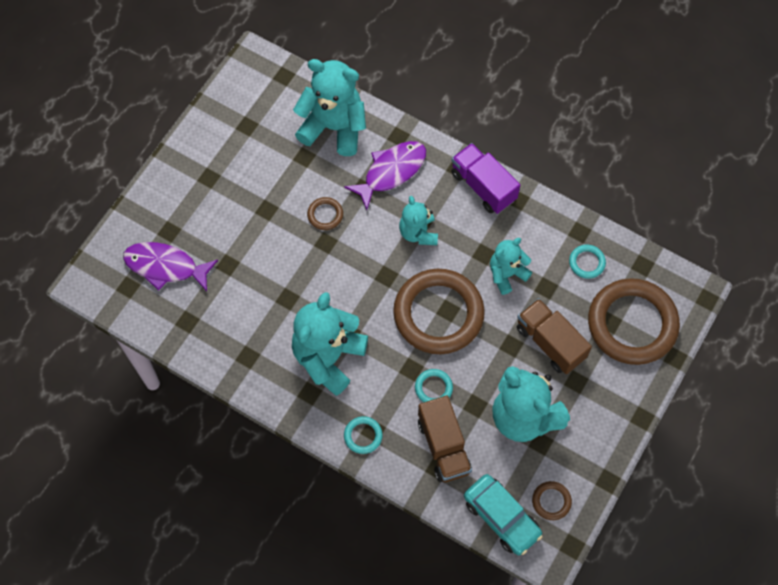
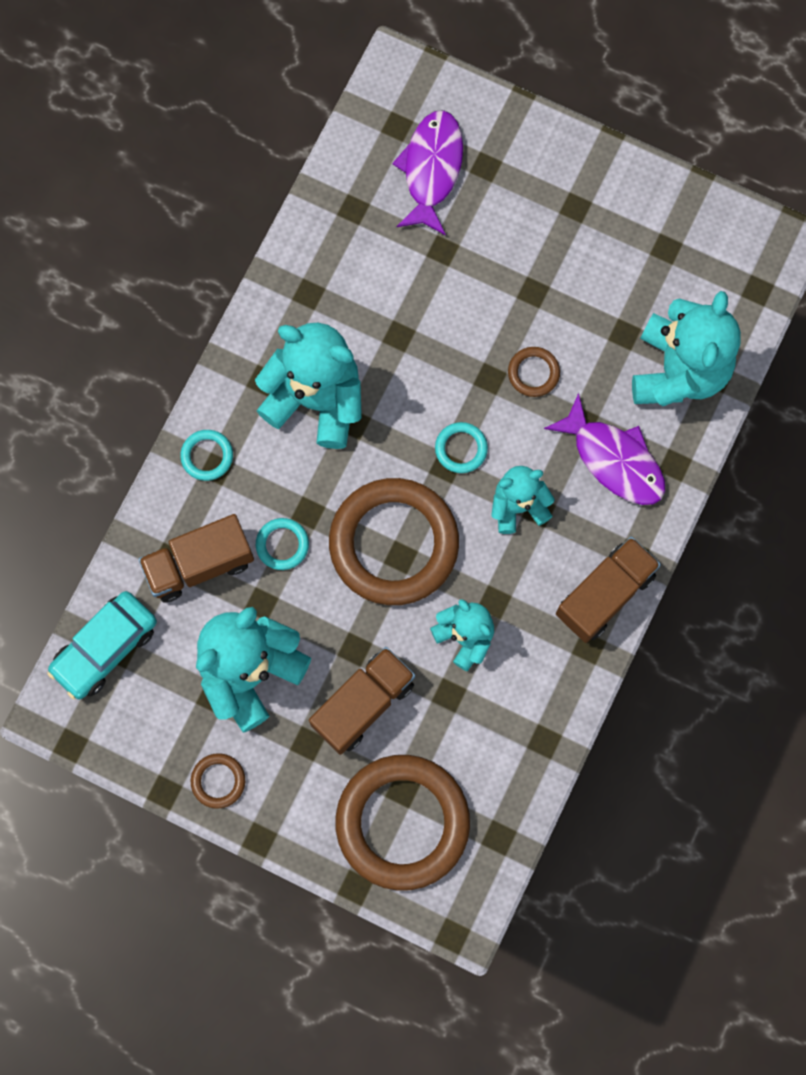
camera: 85 degrees right, 10 degrees up
purple truck [451,143,520,214] -> brown truck [556,537,661,643]
brown ring [532,481,572,520] -> brown ring moved to [191,753,245,809]
turquoise ring [569,245,606,279] -> turquoise ring moved to [435,422,488,473]

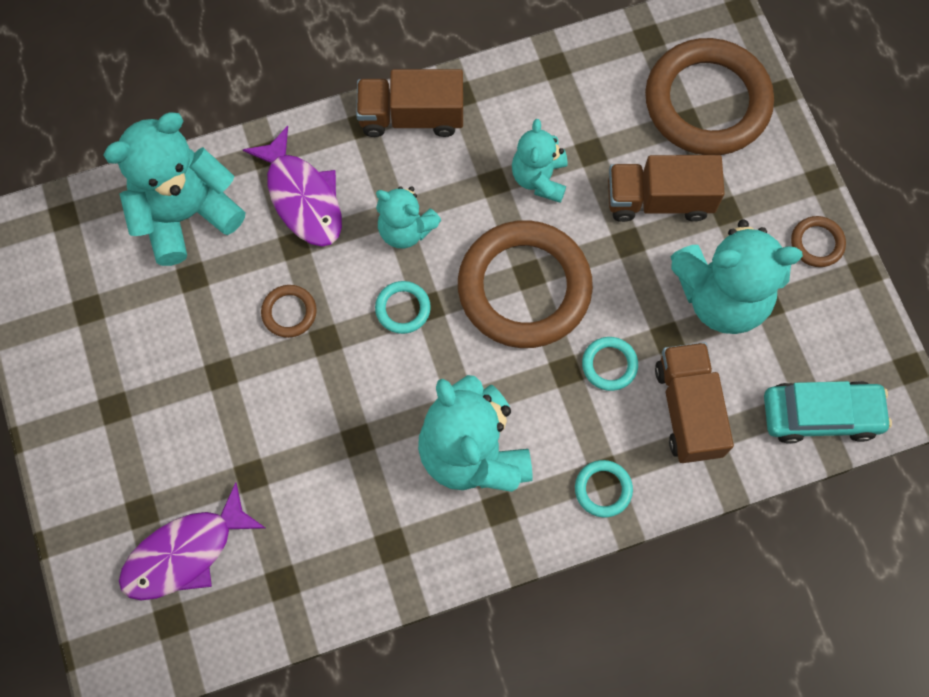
camera: 135 degrees left, 5 degrees down
brown truck [138,514,254,602] -> brown truck turned 120 degrees counterclockwise [655,342,734,463]
purple fish [544,393,665,505] -> purple fish turned 150 degrees clockwise [243,126,342,247]

